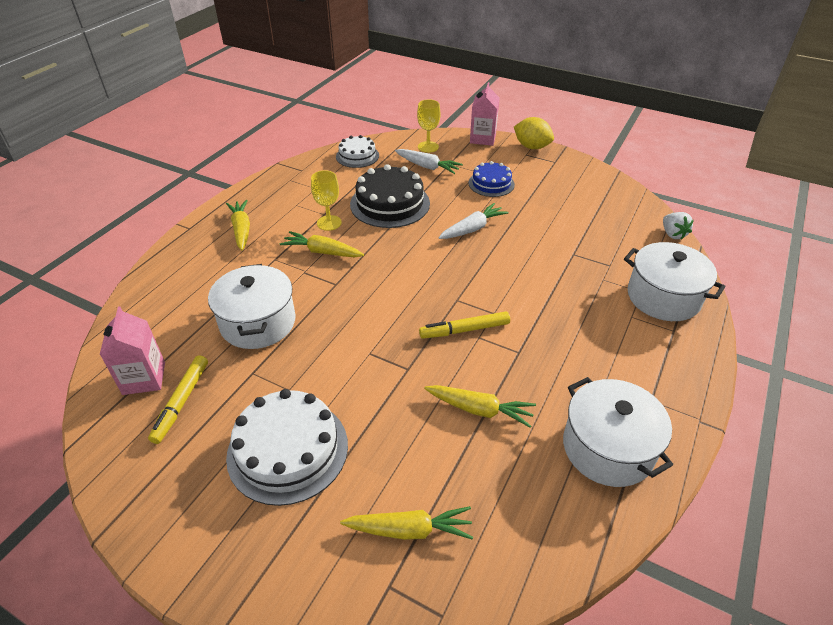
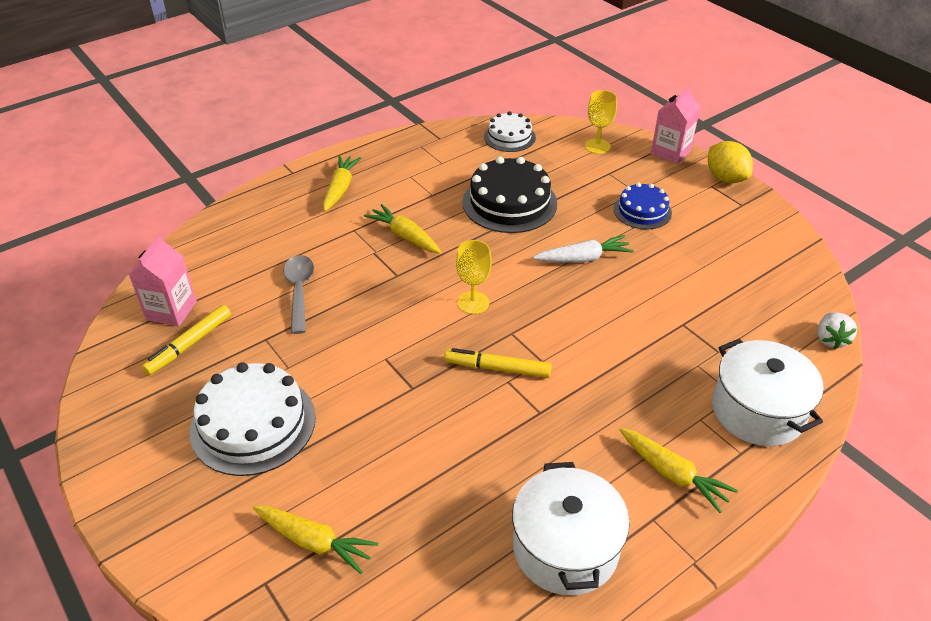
camera: 25 degrees right, 0 degrees up
white pot [208,264,296,349] -> grey spoon [283,255,314,334]
yellow goblet [311,170,342,231] -> yellow goblet moved to [456,240,492,314]
white carrot [395,149,463,174] -> none
yellow carrot [424,385,536,428] -> yellow carrot moved to [620,428,738,513]

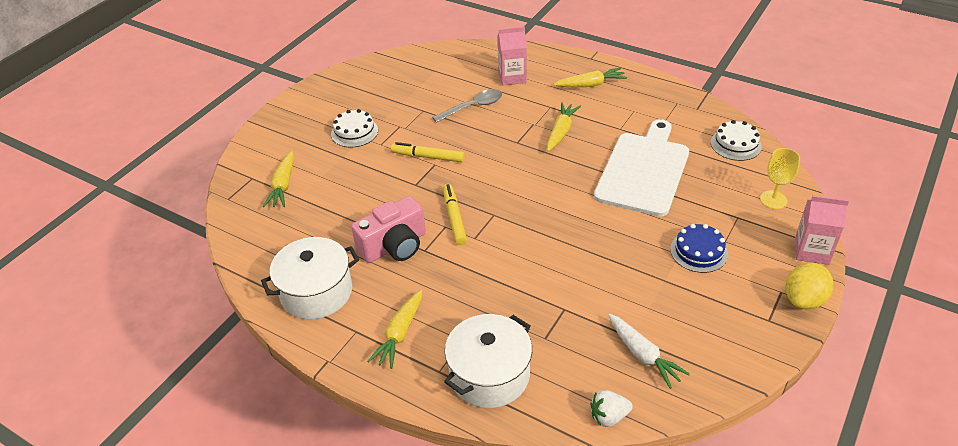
camera: 70 degrees right, 0 degrees up
pink carton [129,235,197,327] -> pink carton moved to [497,26,527,86]
yellow marker [142,305,231,375] -> yellow marker moved to [391,142,465,162]
white cake [190,362,316,476] -> white cake [331,109,378,148], size x0.60
yellow goblet [456,240,492,314] -> none
black cake [462,157,557,233] -> white cutting board [594,119,689,217]
white carrot [533,235,634,263] -> white carrot moved to [608,314,690,389]
none -> pink camera [351,196,426,263]

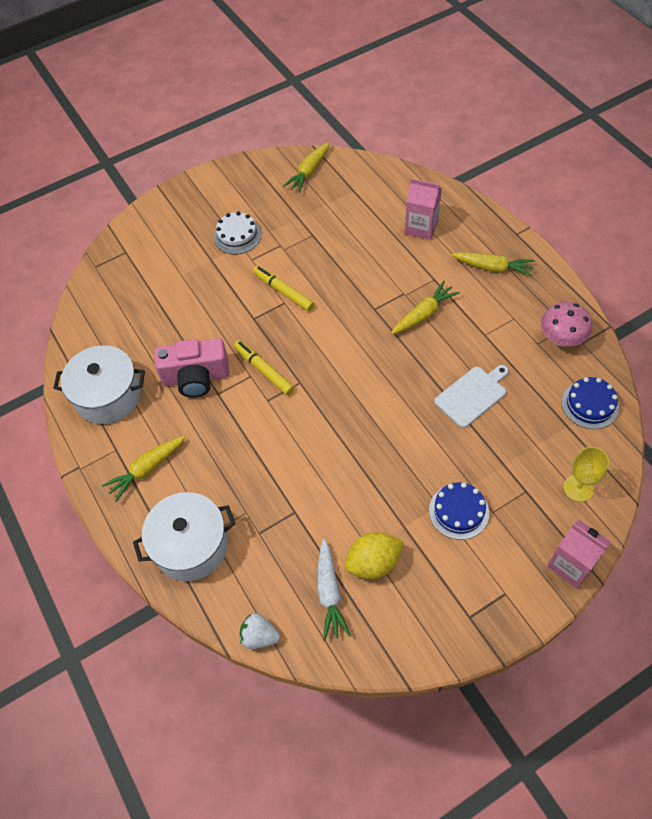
camera: 30 degrees right, 15 degrees up
yellow carrot [263,151,294,207] -> yellow carrot moved to [283,142,330,193]
grey spoon [432,89,502,123] -> none
yellow marker [443,184,467,245] -> yellow marker turned 60 degrees counterclockwise [234,340,294,395]
white cutting board [594,119,689,217] -> white cutting board [434,365,509,428], size x0.55
white cake [711,120,762,161] -> blue cake [562,377,619,429]
yellow lemon [785,263,833,310] -> yellow lemon moved to [344,532,403,579]
none -> pink mushroom [541,302,592,347]

